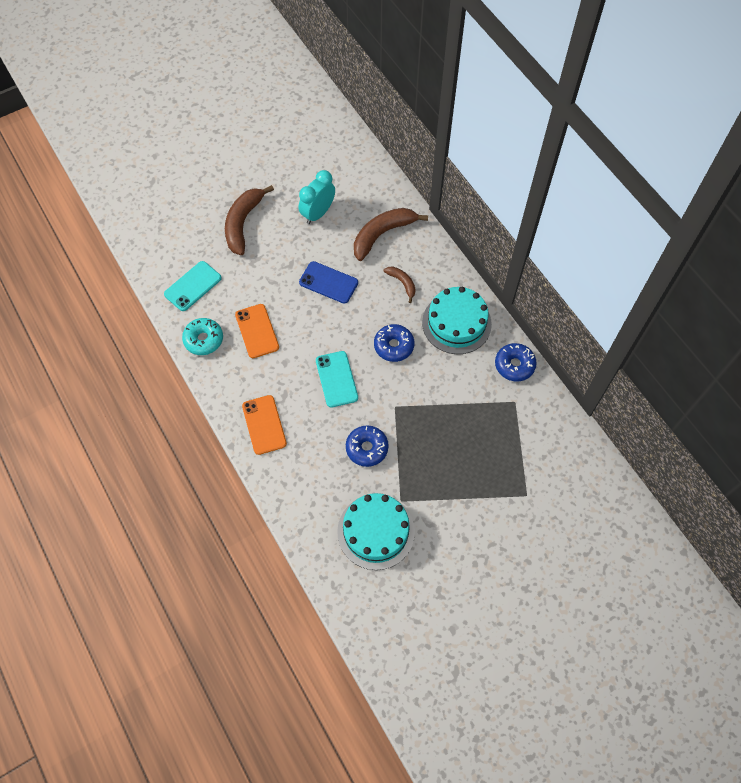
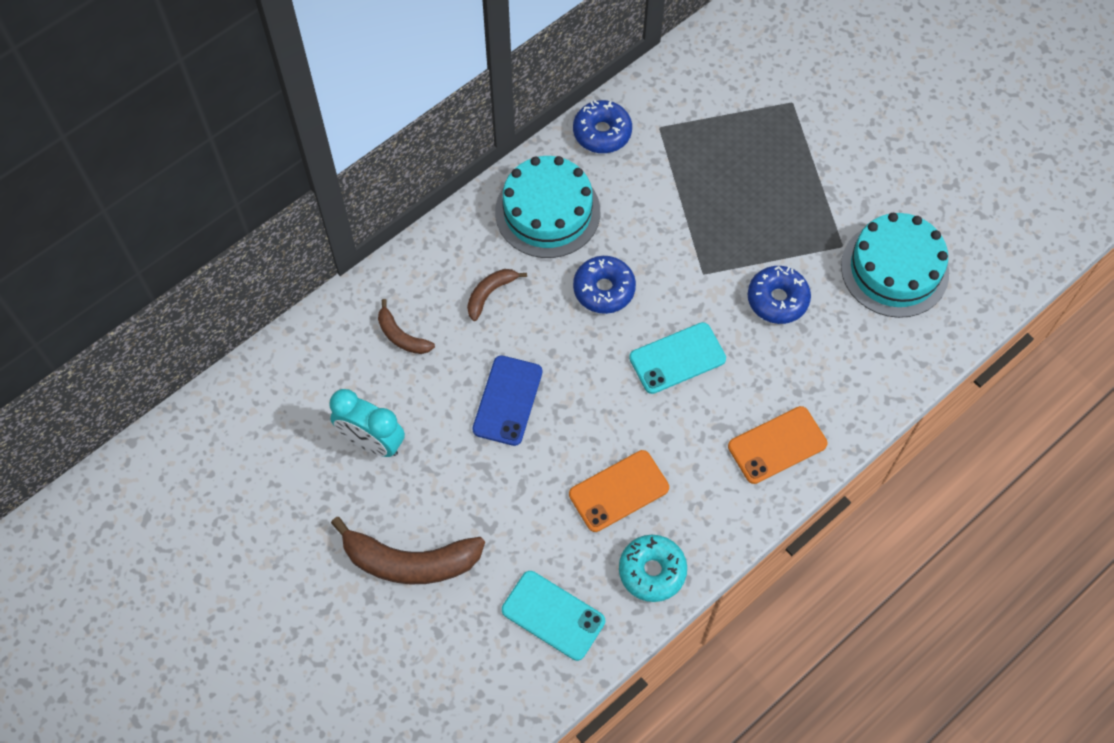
camera: 100 degrees left, 0 degrees up
brown banana [354,208,428,261] -> brown banana [378,299,435,354], size x0.52

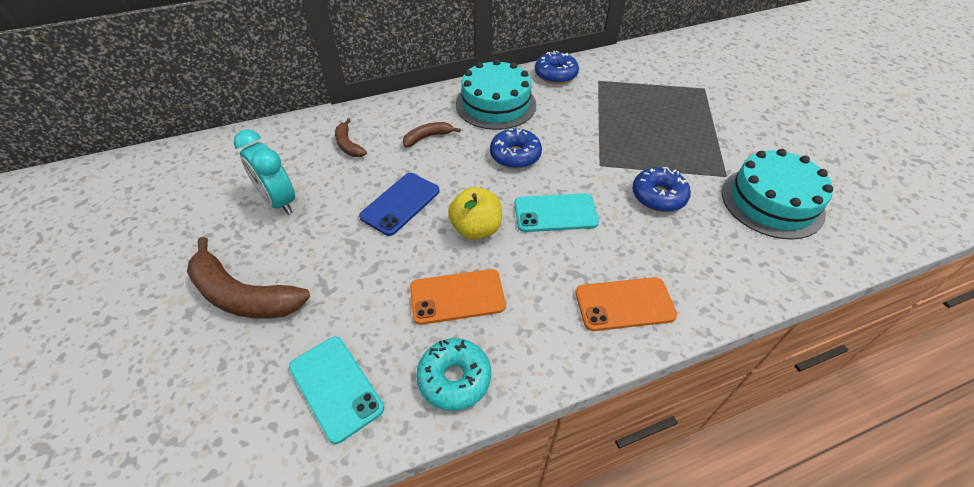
camera: 20 degrees right, 15 degrees down
none -> yellow apple [448,187,502,240]

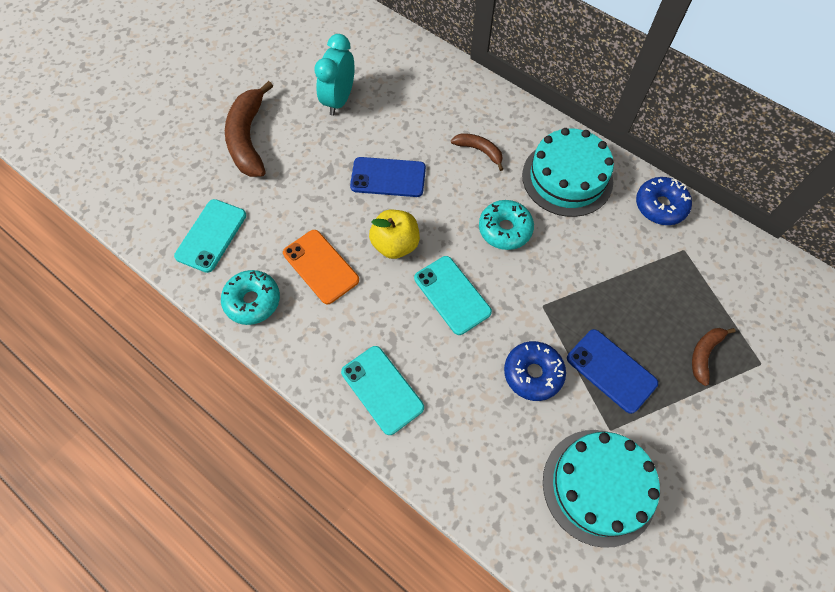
camera: 60 degrees right, 15 degrees up
brown banana [335,118,367,157] -> brown banana moved to [692,328,736,386]
blue donut [490,128,542,169] -> turquoise donut [479,200,534,250]
orange phone [575,277,677,331] -> turquoise phone [341,346,424,435]
none -> blue phone [567,329,658,414]

